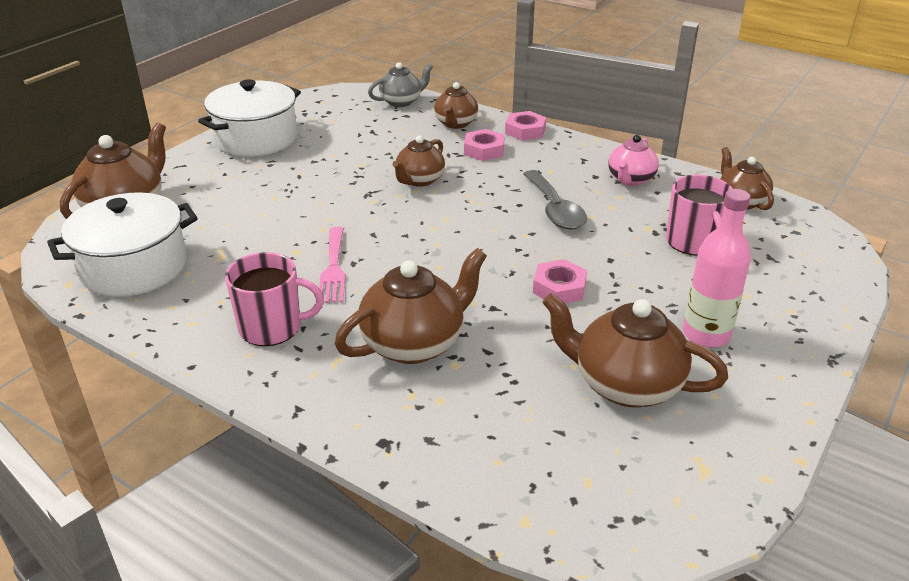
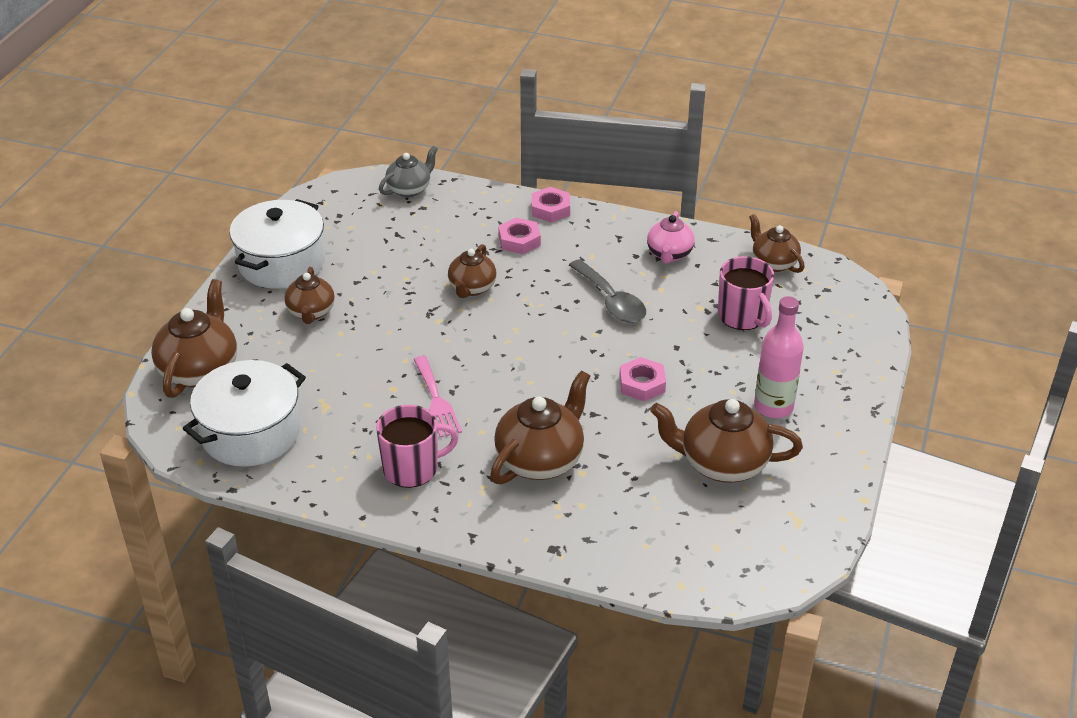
camera: 15 degrees left, 5 degrees up
brown teapot [434,82,478,129] -> brown teapot moved to [285,267,335,324]

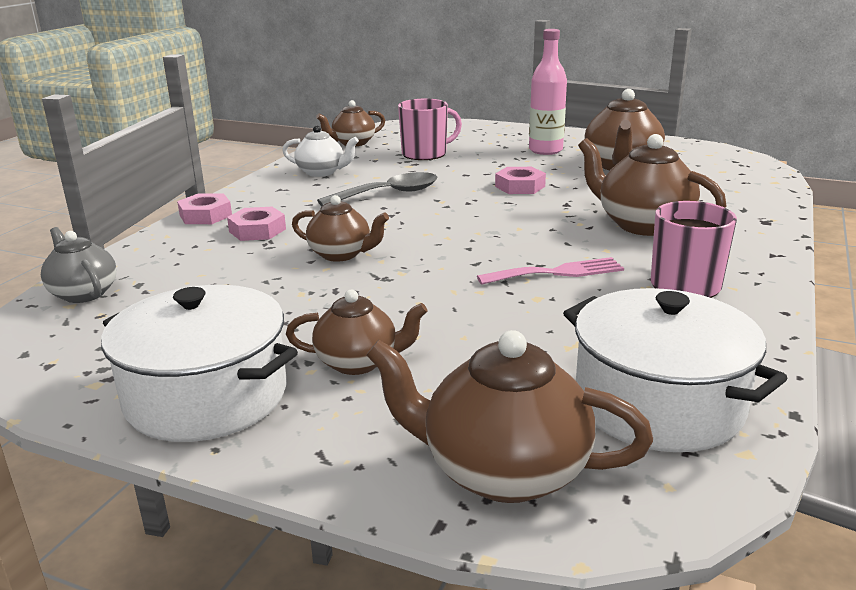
camera: 85 degrees left, 15 degrees down
pink teapot [647,211,695,264] -> white teapot [282,125,359,177]

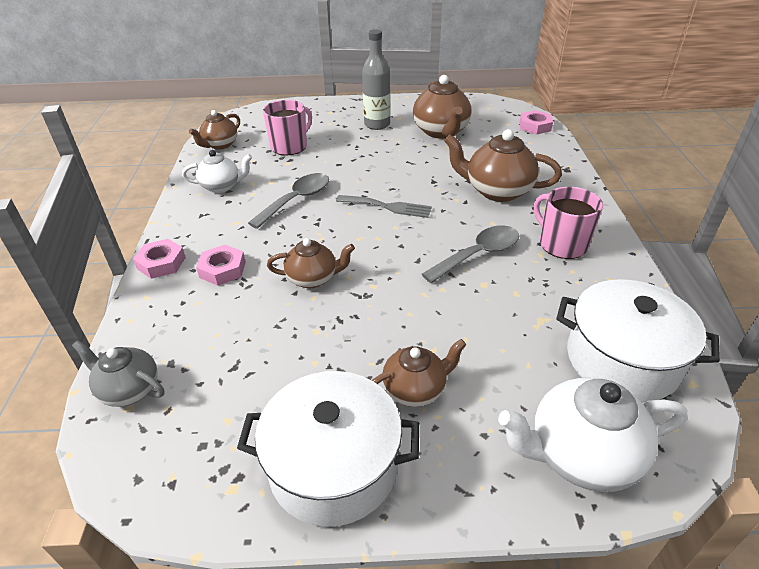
camera: 25 degrees left, 15 degrees up
brown teapot [366,330,653,503] -> white teapot [498,378,688,492]
pink fork [477,257,624,285] -> grey spoon [422,226,519,283]
pink nut [495,167,546,194] -> pink nut moved to [520,110,553,135]
pink bottle [529,29,567,155] -> grey bottle [362,29,390,130]
none -> grey fork [336,195,432,218]

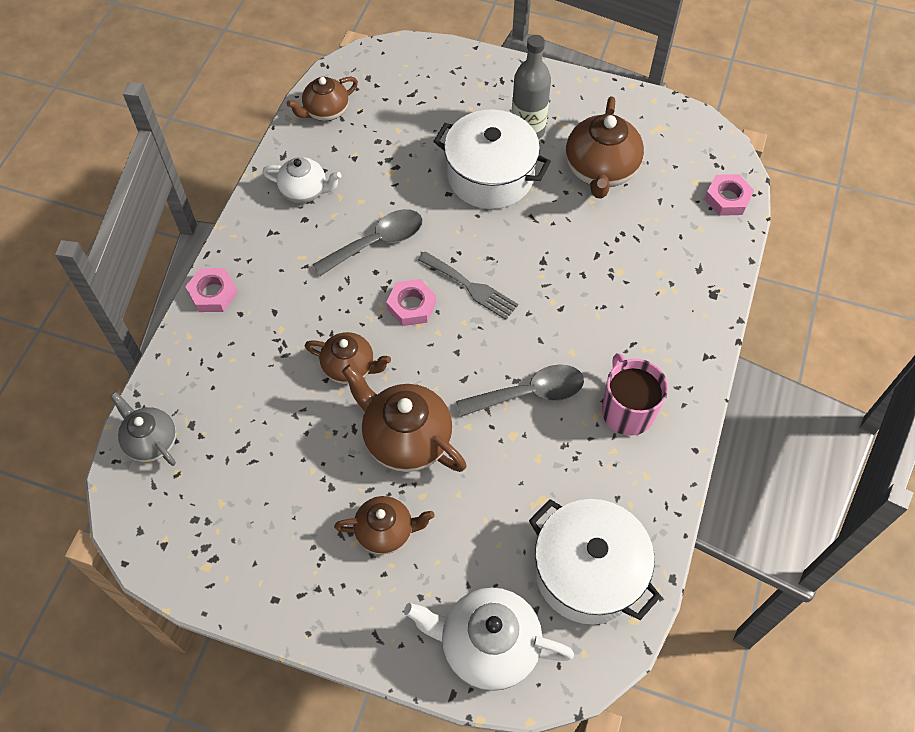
camera: 20 degrees right, 20 degrees up
pink nut [196,245,246,286] -> pink nut moved to [386,279,436,326]
white pot [237,371,419,527] -> white pot moved to [433,110,551,209]
pink mug [263,100,312,155] -> none
brown teapot [444,129,562,202] -> brown teapot moved to [342,364,466,472]

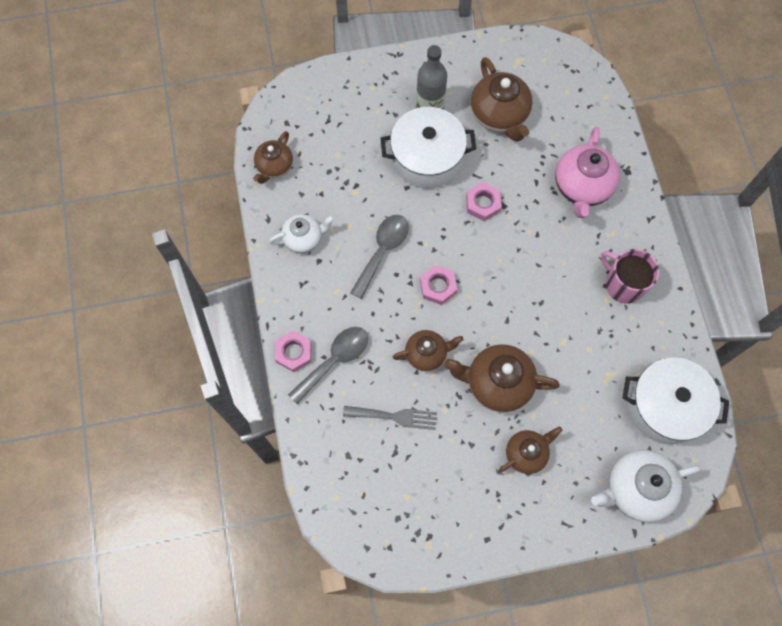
camera: 30 degrees left, 10 degrees up
grey teapot [110,392,176,466] -> none
grey fork [418,251,518,320] -> grey fork moved to [343,406,437,430]
grey spoon [456,364,584,417] -> grey spoon moved to [288,327,368,404]
pink nut [704,174,754,216] -> pink nut moved to [466,182,501,221]
none -> pink teapot [555,127,620,218]

